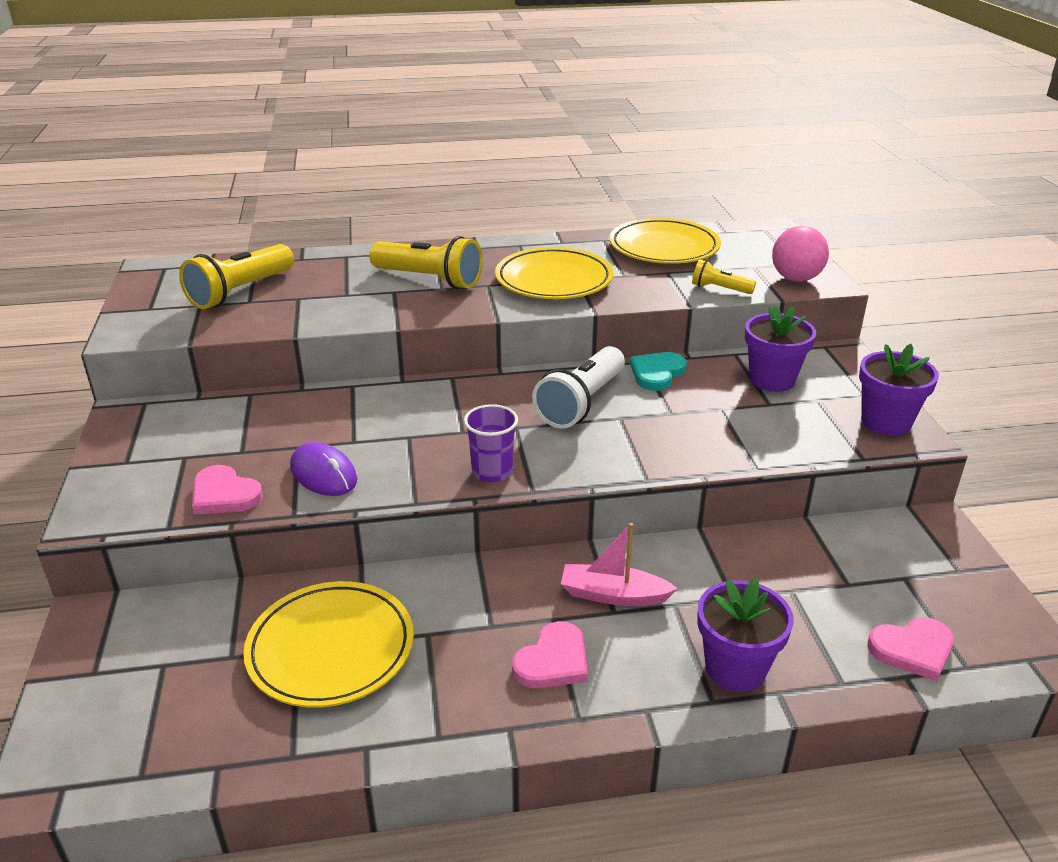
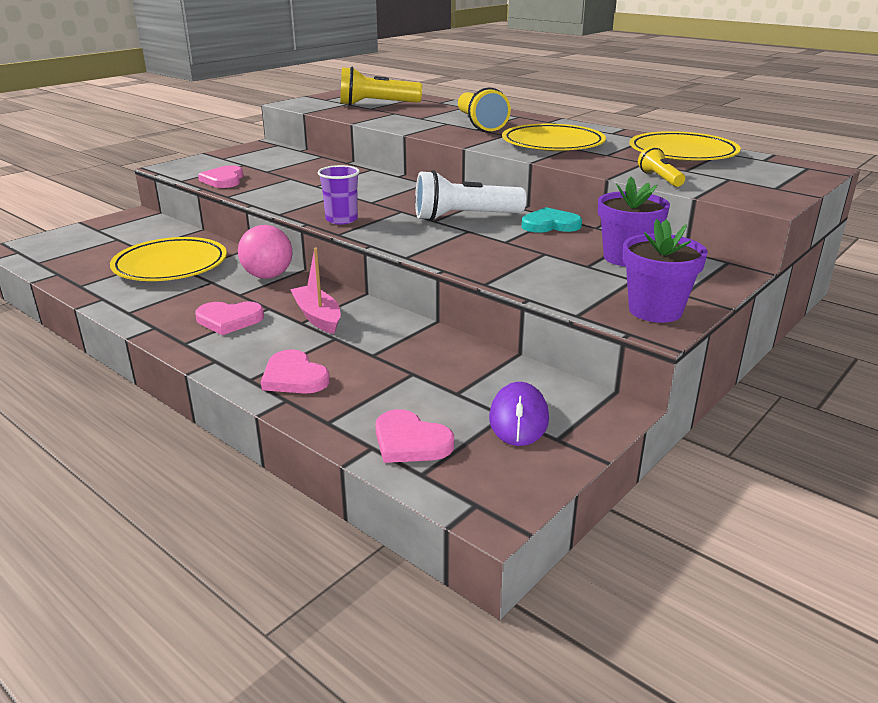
camera: 50 degrees right, 5 degrees down
purple mouse [290,442,357,496] -> purple mouse moved to [489,382,549,446]
purple flower pot [697,578,794,692] -> pink heart [261,349,330,394]
pink ball [772,226,829,282] -> pink ball moved to [238,225,292,279]

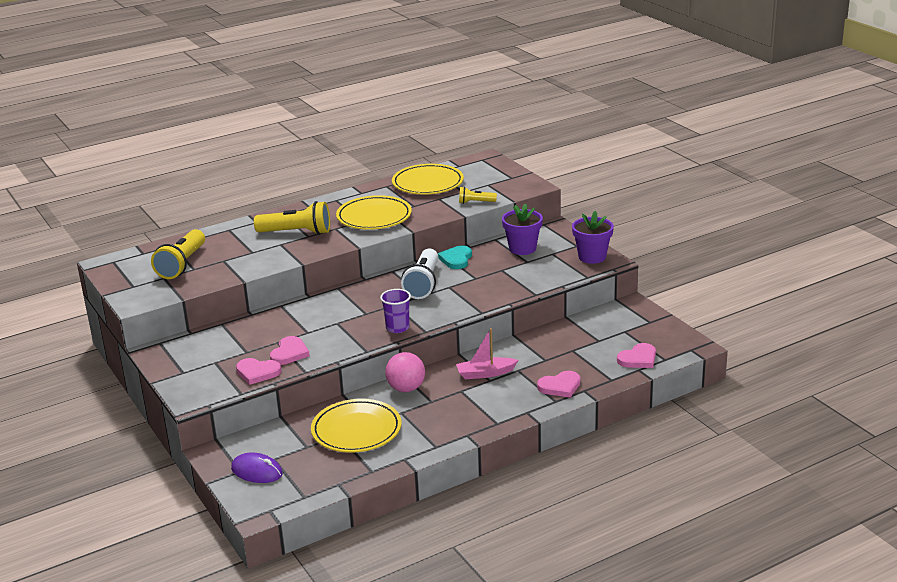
camera: 70 degrees left, 0 degrees up
pink heart [195,301,264,335] -> pink heart moved to [270,336,310,365]
purple mouse [489,382,549,446] -> purple mouse moved to [231,452,283,483]

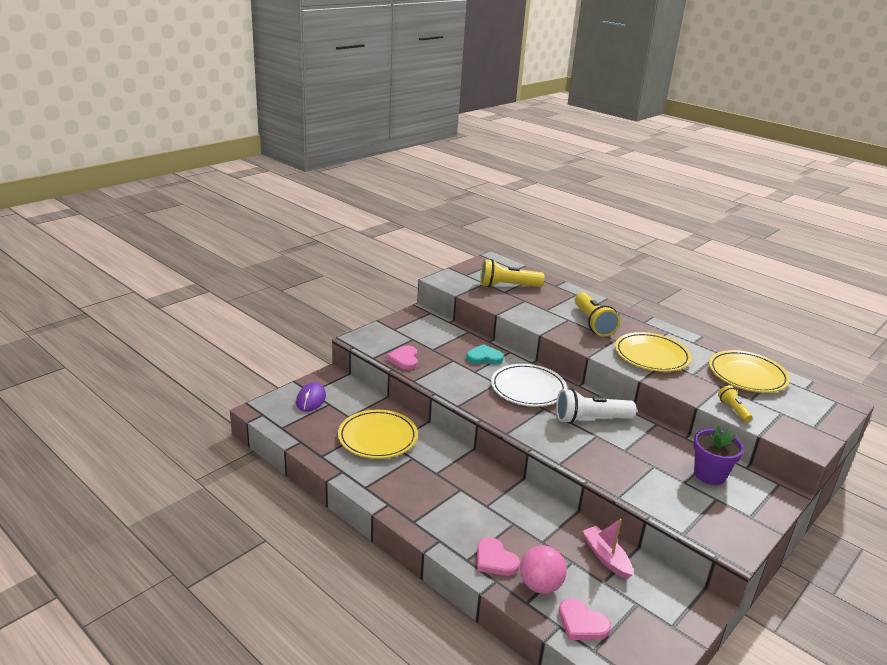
camera: 70 degrees right, 0 degrees up
pink heart [270,336,310,365] -> none
purple cup [380,289,411,333] -> none
pink ball [385,352,425,392] -> pink ball moved to [520,545,567,594]
turquoise heart [438,246,472,269] -> turquoise heart moved to [466,344,504,364]
pink boat [456,328,518,379] -> pink boat moved to [582,518,633,579]
purple flower pot [572,211,614,264] -> none
none -> white plate [491,364,567,407]

